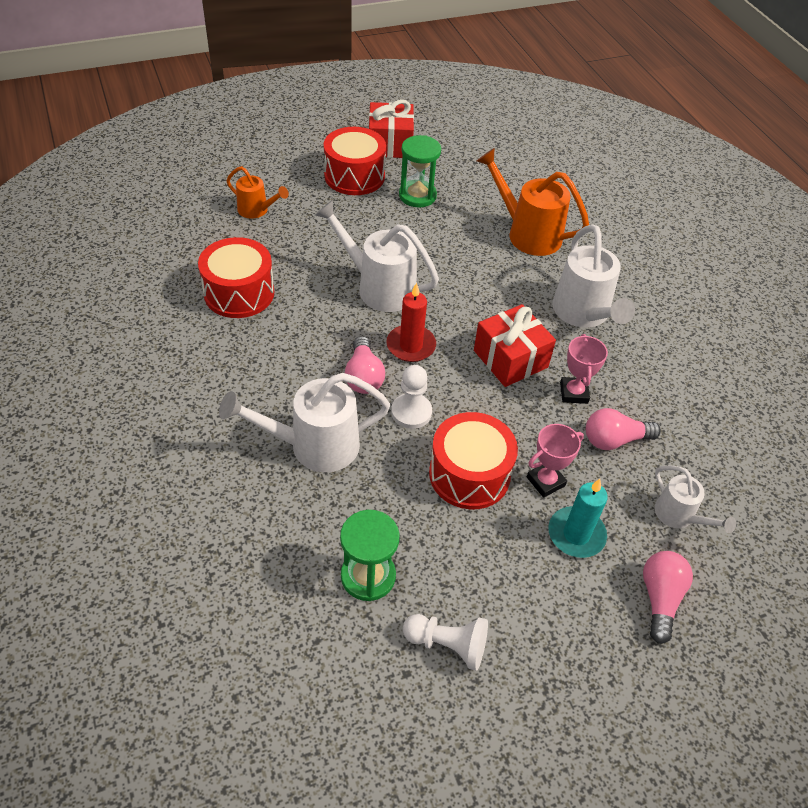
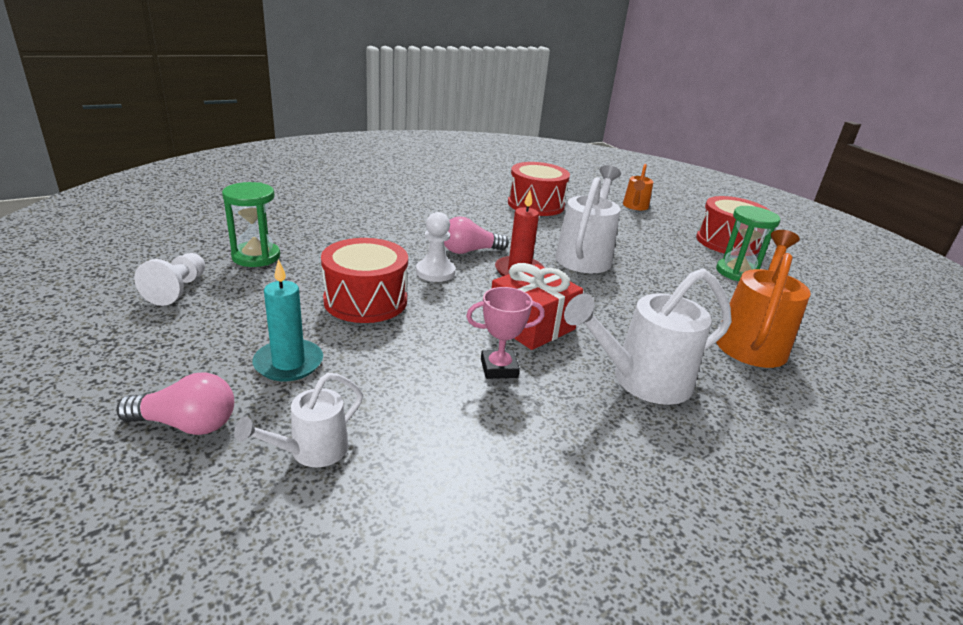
camera: 80 degrees right, 20 degrees down
white watering can [219,373,390,472] -> none
red gift [369,100,414,158] -> none
pink trophy [527,424,584,498] -> none
pink light bulb [586,408,661,450] -> none

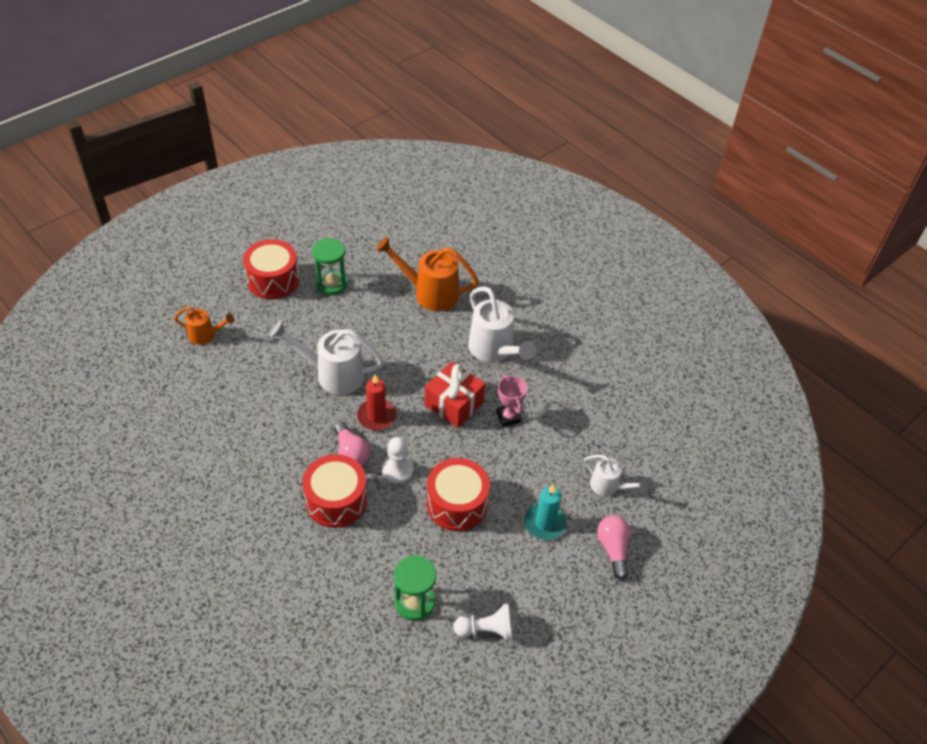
camera: 100 degrees left, 20 degrees up
red drum [508,162,570,216] -> red drum moved to [302,454,367,528]

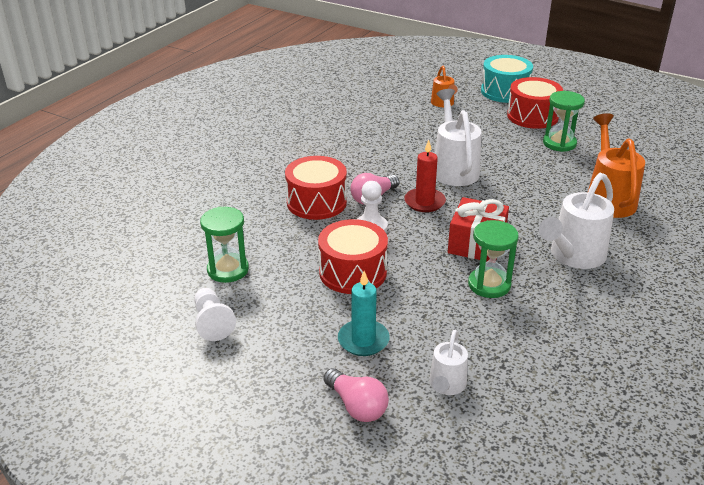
camera: 75 degrees right, 15 degrees down
pink trophy [496,374,527,427] -> green hourglass [468,220,519,298]
pink light bulb [597,515,631,580] -> pink light bulb turned 75 degrees clockwise [324,368,389,422]
none -> turquoise drum [481,55,533,103]

